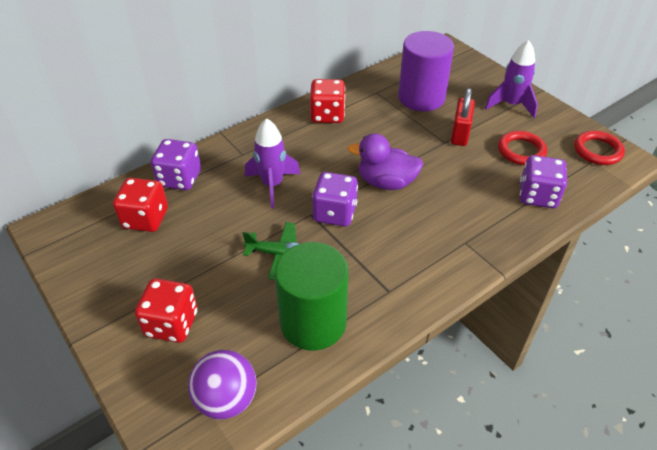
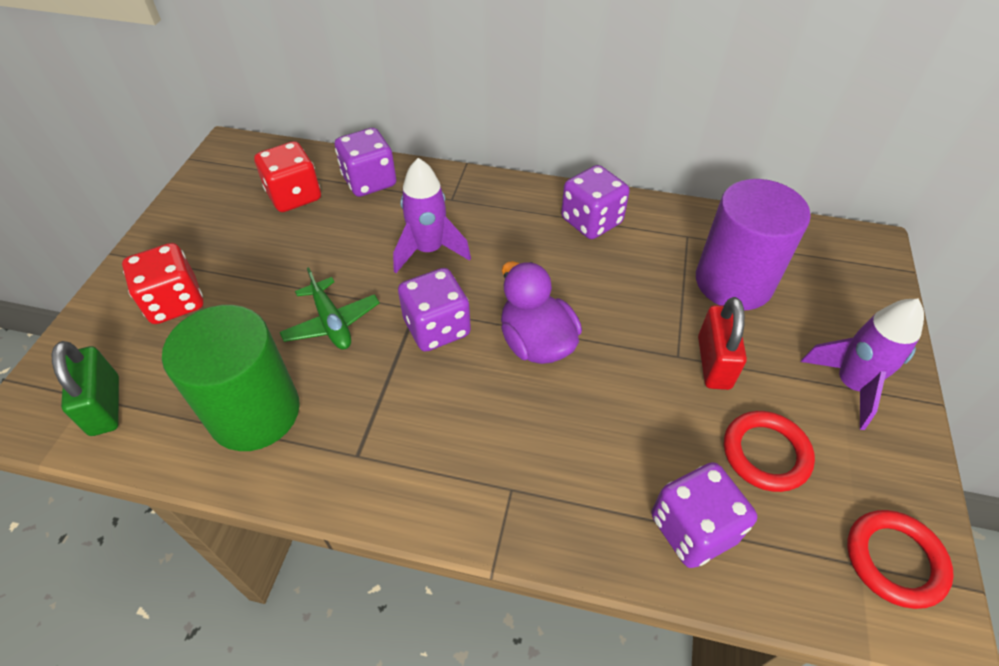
camera: 50 degrees right, 5 degrees up
purple ball [188,350,257,420] -> green padlock [51,341,119,436]
red dice [310,79,345,123] -> purple dice [561,165,630,239]
red padlock [451,88,475,146] -> red padlock turned 60 degrees counterclockwise [698,297,747,390]

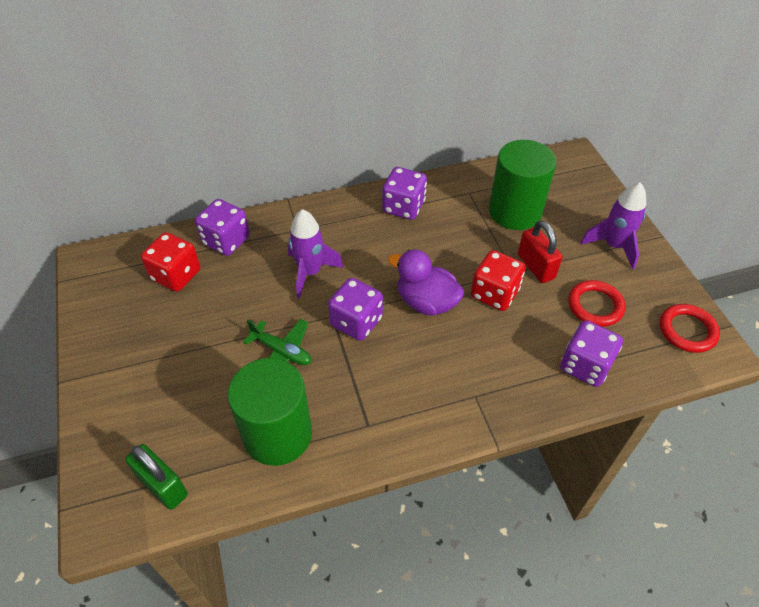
camera: 30 degrees left, 0 degrees up
red dice [122,243,203,324] -> red dice moved to [471,250,525,311]
purple cylinder [696,179,811,310] -> green cylinder [489,140,556,230]

